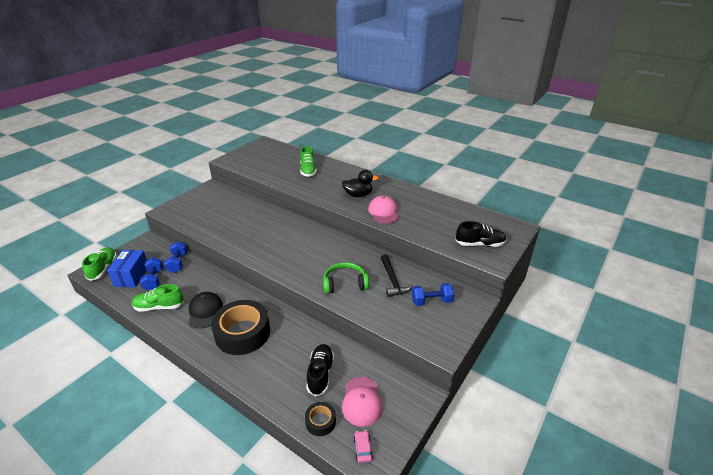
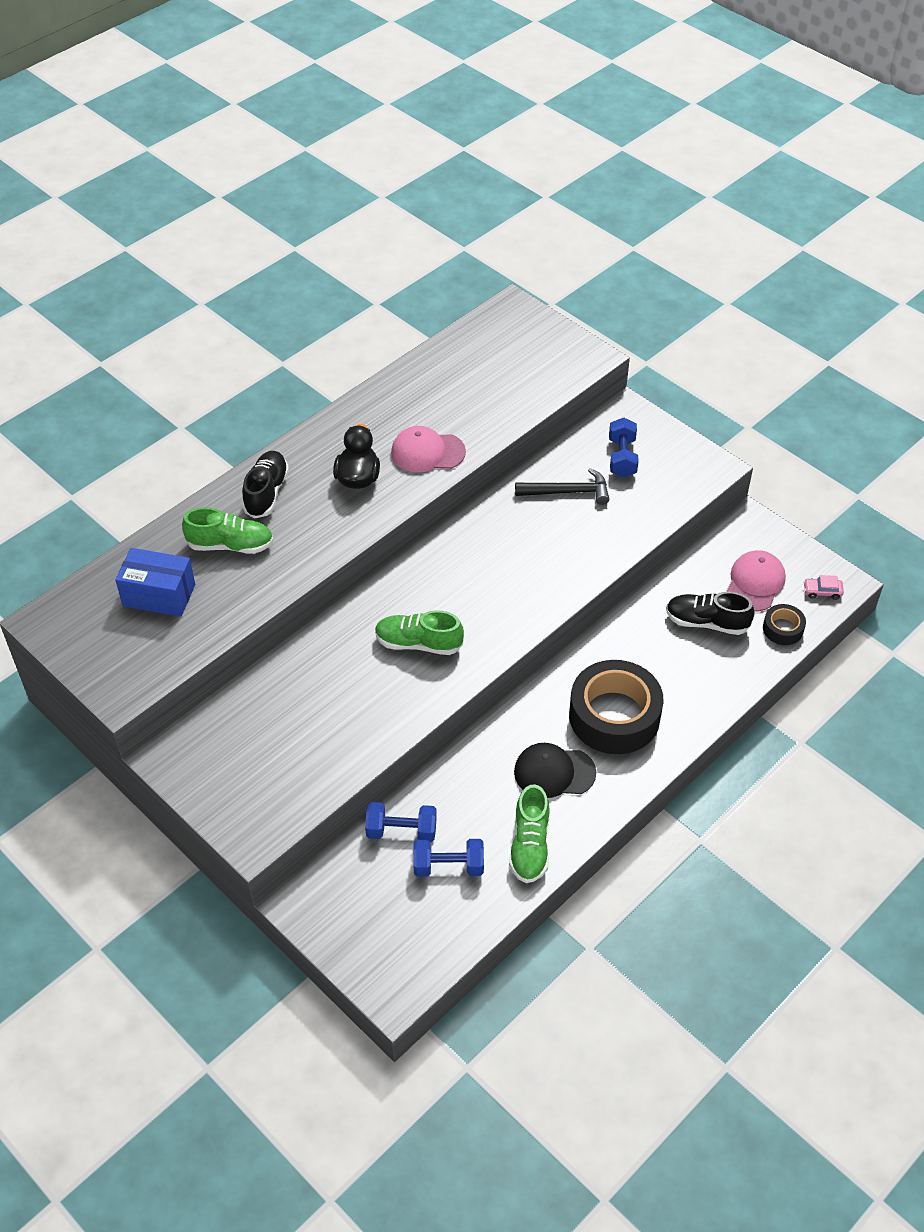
camera: 80 degrees left, 15 degrees up
green shoe [82,247,117,281] -> green shoe moved to [375,610,464,655]
blue box [107,250,147,287] -> blue box moved to [115,548,195,617]
green headphones [323,262,369,294] -> none
pink cap [342,377,383,427] -> pink cap turned 75 degrees counterclockwise [726,550,786,611]
black shoe [456,221,507,247] -> black shoe moved to [242,451,289,518]

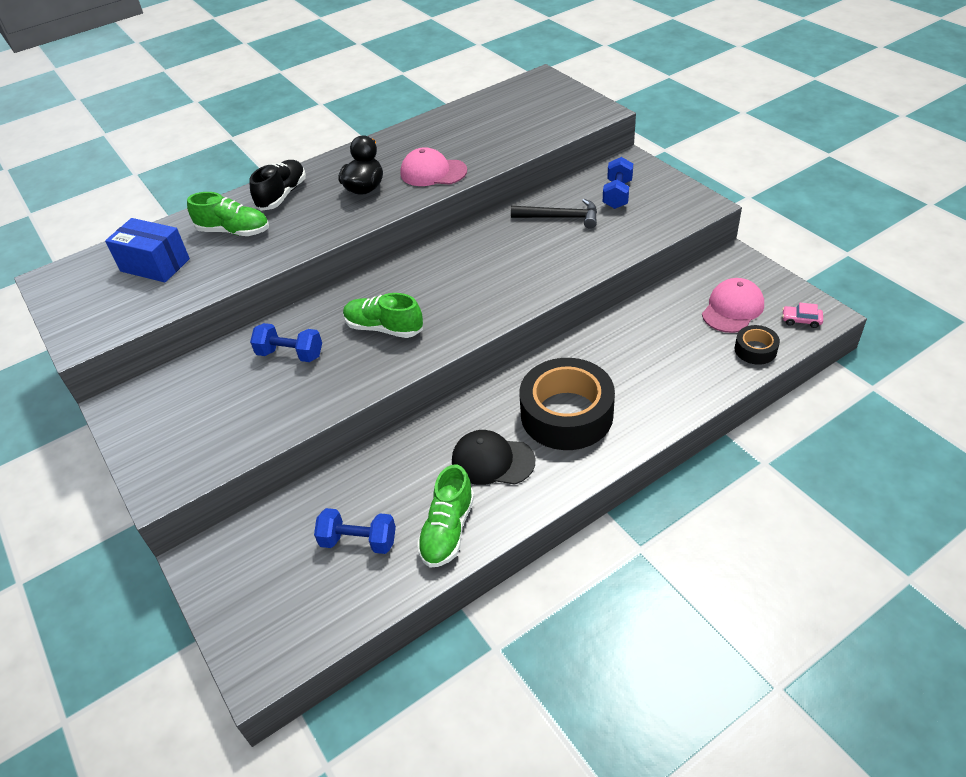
camera: 15 degrees right, 5 degrees down
blue dumbbell [365,802,437,842] -> blue dumbbell moved to [250,323,322,362]
black shoe [666,592,754,635] -> none

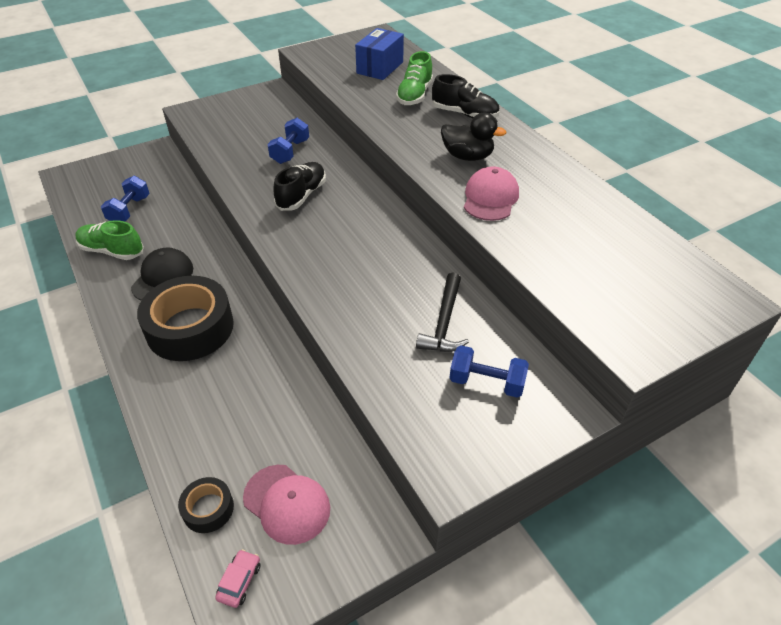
camera: 90 degrees right, 0 degrees up
green shoe [343,293,423,338] -> black shoe [274,162,326,211]

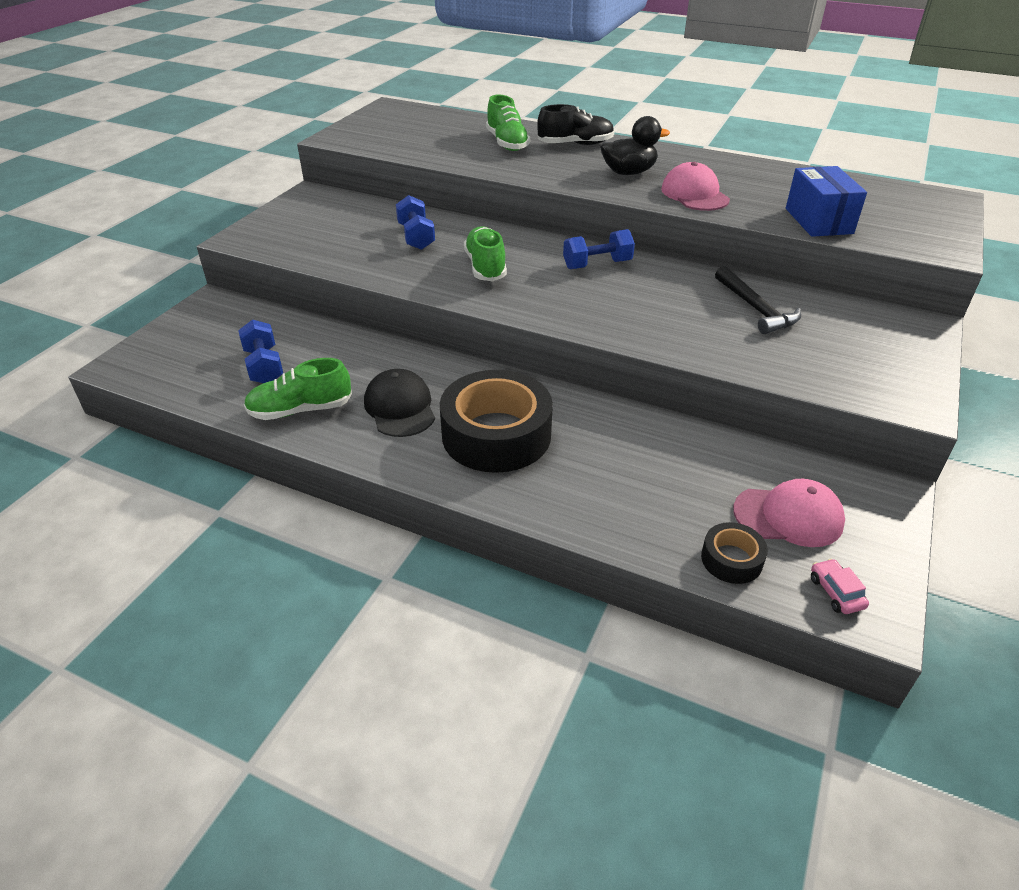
camera: 35 degrees left, 5 degrees down
black shoe [274,162,326,211] -> green shoe [464,226,507,281]
blue box [355,28,404,80] -> blue box moved to [786,166,867,237]
blue dumbbell [450,345,529,398] -> blue dumbbell moved to [563,229,635,269]

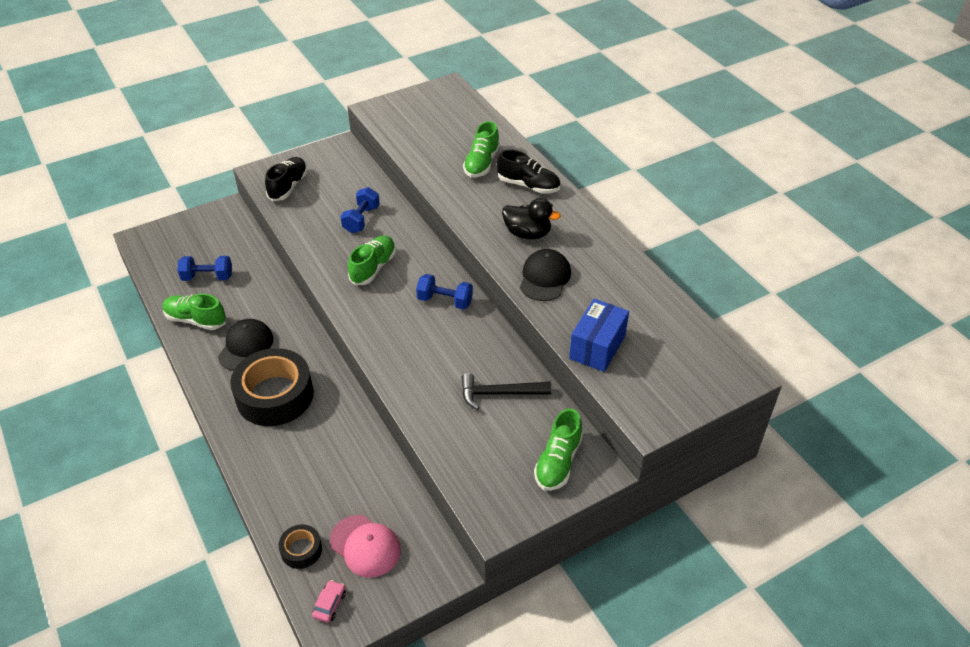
camera: 35 degrees right, 5 degrees up
blue dumbbell [238,319,283,383] -> blue dumbbell turned 75 degrees clockwise [178,256,232,281]
pink cap [661,162,730,211] -> black cap [520,249,571,301]
black hammer [715,266,801,334] -> black hammer turned 75 degrees clockwise [461,373,551,410]
none -> black shoe [265,157,308,201]
none -> green shoe [534,408,583,491]

